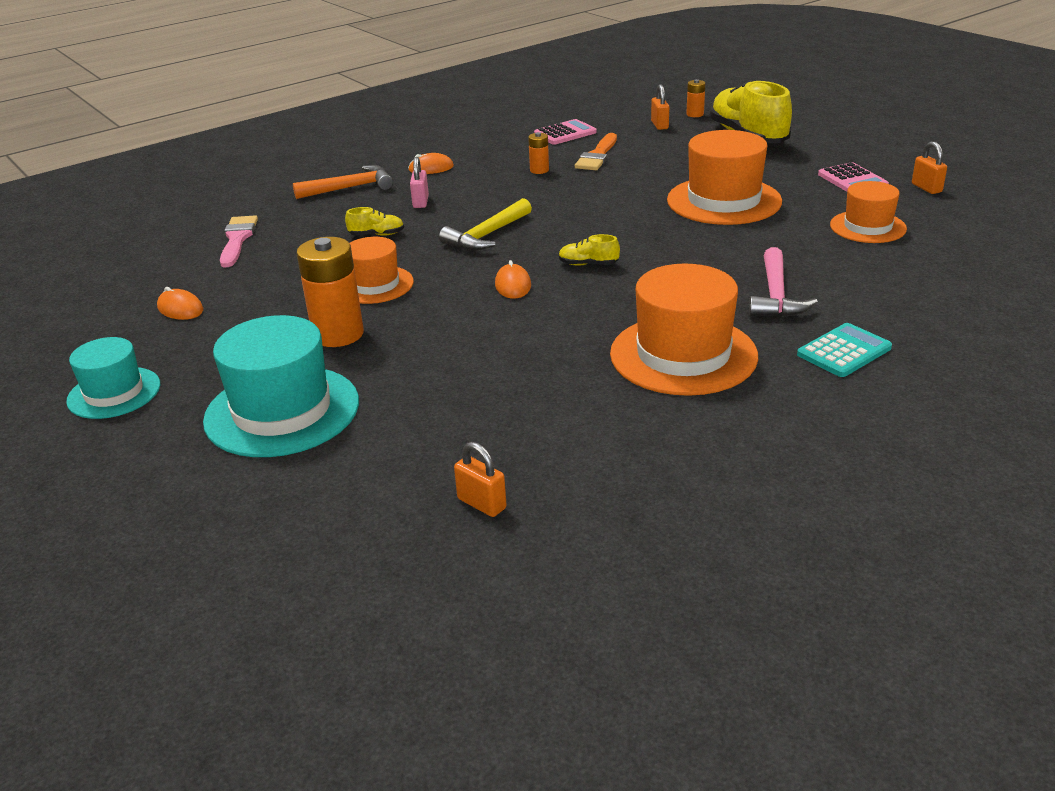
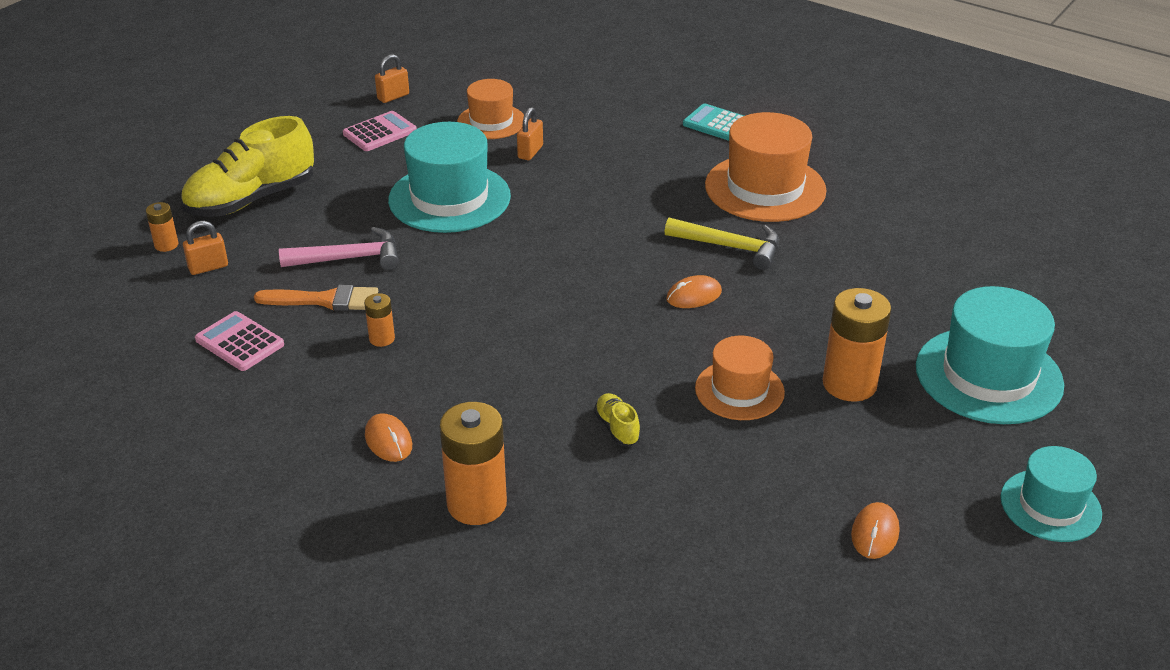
camera: 110 degrees left, 5 degrees up
pink brush [220,215,258,267] -> none
orange hammer [293,165,393,199] -> orange battery [440,402,507,525]
pink padlock [410,157,429,208] -> none
yellow hammer [439,198,532,250] -> yellow hammer moved to [665,218,779,270]
orange padlock [454,442,507,517] -> orange padlock moved to [517,107,543,160]
yellow shoe [559,234,620,266] -> none
orange hat [667,130,782,225] -> turquoise hat [388,122,511,233]
pink hammer [749,247,818,317] -> pink hammer moved to [279,227,399,270]

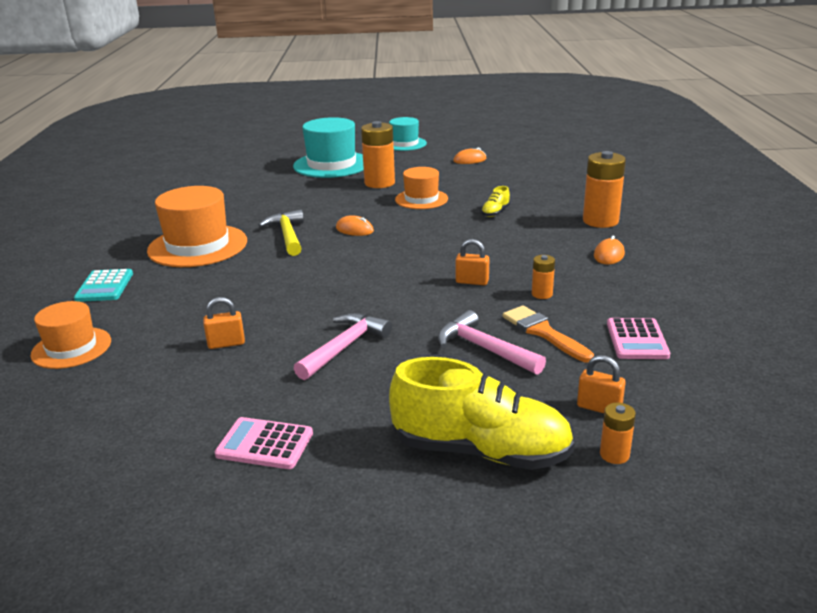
camera: 125 degrees left, 10 degrees down
orange padlock [375,54,409,103] -> orange padlock moved to [456,239,489,285]
turquoise hat [388,122,511,233] -> pink hammer [294,313,392,380]
orange hat [457,79,524,139] -> orange hat moved to [30,301,111,369]

